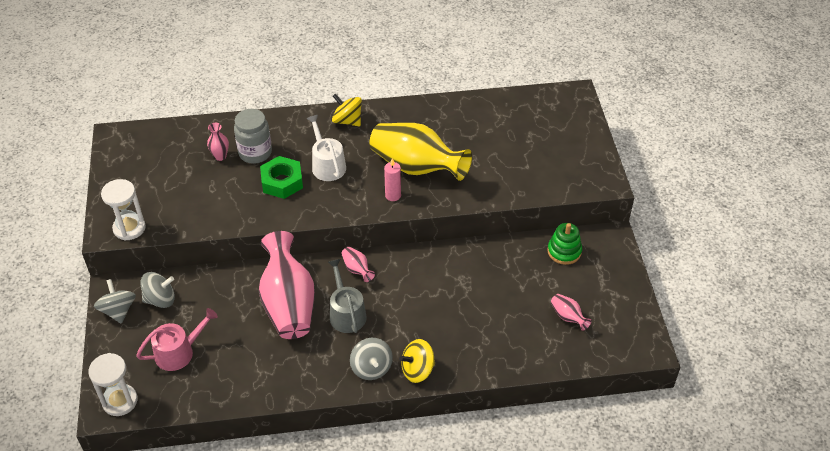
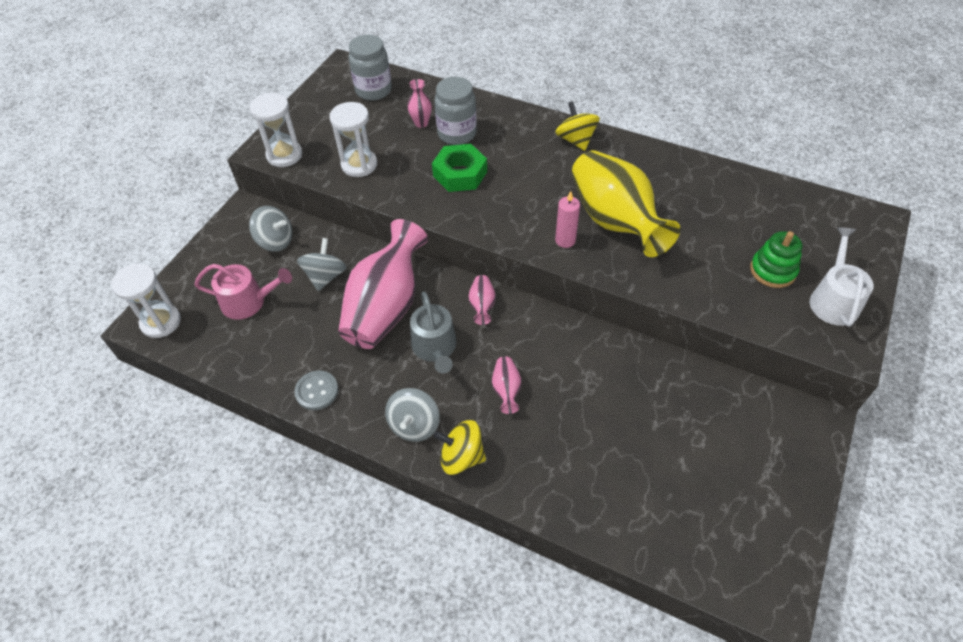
camera: 35 degrees right, 5 degrees up
grey spinning top [94,279,136,324] -> grey spinning top moved to [297,238,346,291]
white watering can [306,115,346,181] -> white watering can moved to [810,228,874,327]
grey watering can [328,259,367,333] -> grey watering can turned 150 degrees clockwise [410,292,457,373]
green stacking toy [547,223,582,265] -> green stacking toy moved to [750,231,802,288]
pink vase [551,294,591,331] -> pink vase moved to [492,356,522,414]
none -> grey button [294,371,339,410]
none -> white hourglass [329,102,377,177]
none -> grey jar [349,35,392,101]

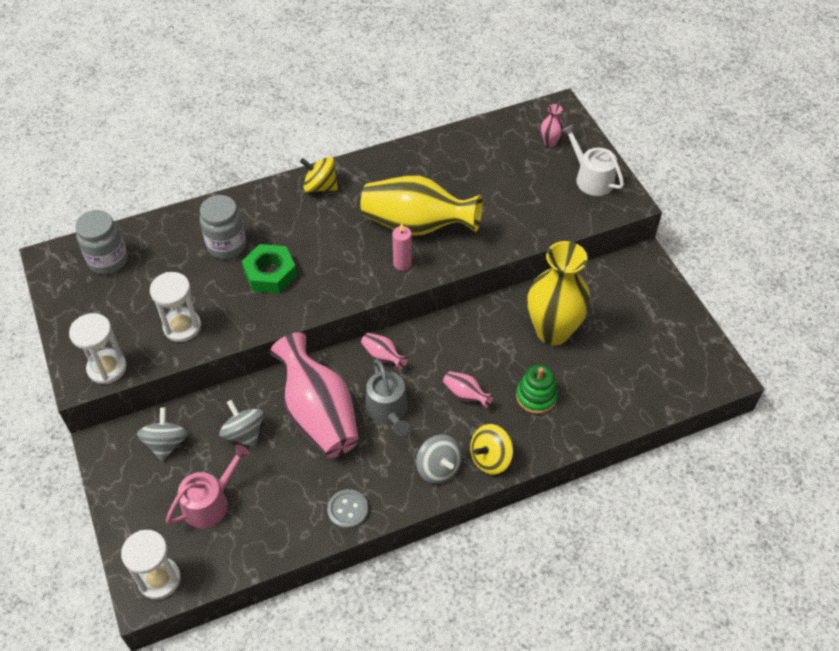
camera: 50 degrees left, 0 degrees up
grey spinning top [249,206,292,252] -> grey spinning top turned 60 degrees counterclockwise [137,407,188,462]
pink vase [407,79,432,128] -> pink vase moved to [541,104,564,147]
grey watering can [410,292,457,373] -> grey watering can turned 45 degrees clockwise [365,359,410,436]
green stacking toy [750,231,802,288] -> green stacking toy moved to [516,365,558,414]
none -> yellow vase [527,241,591,345]

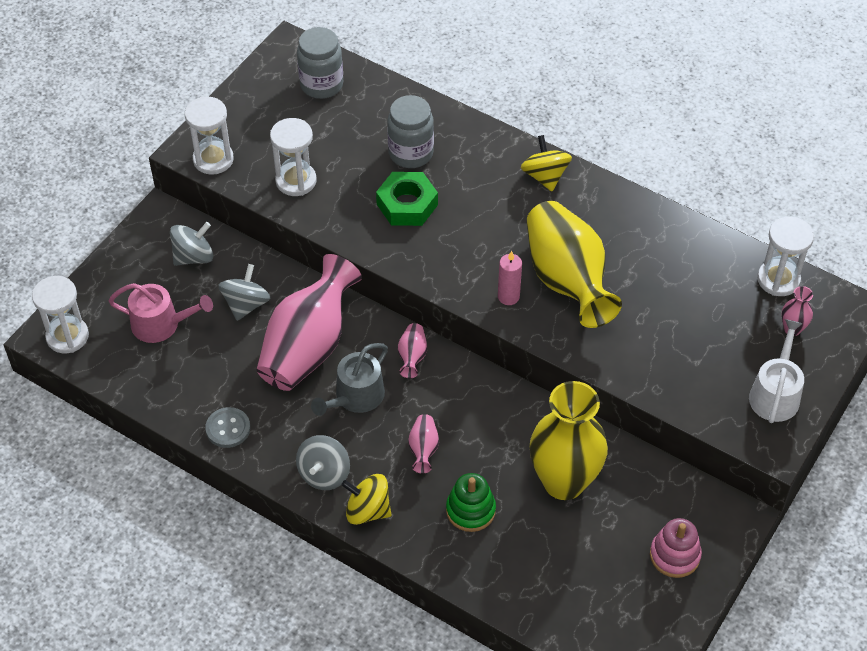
camera: 55 degrees right, 0 degrees up
none -> pink stacking toy [650,518,702,578]
none -> white hourglass [757,217,814,296]

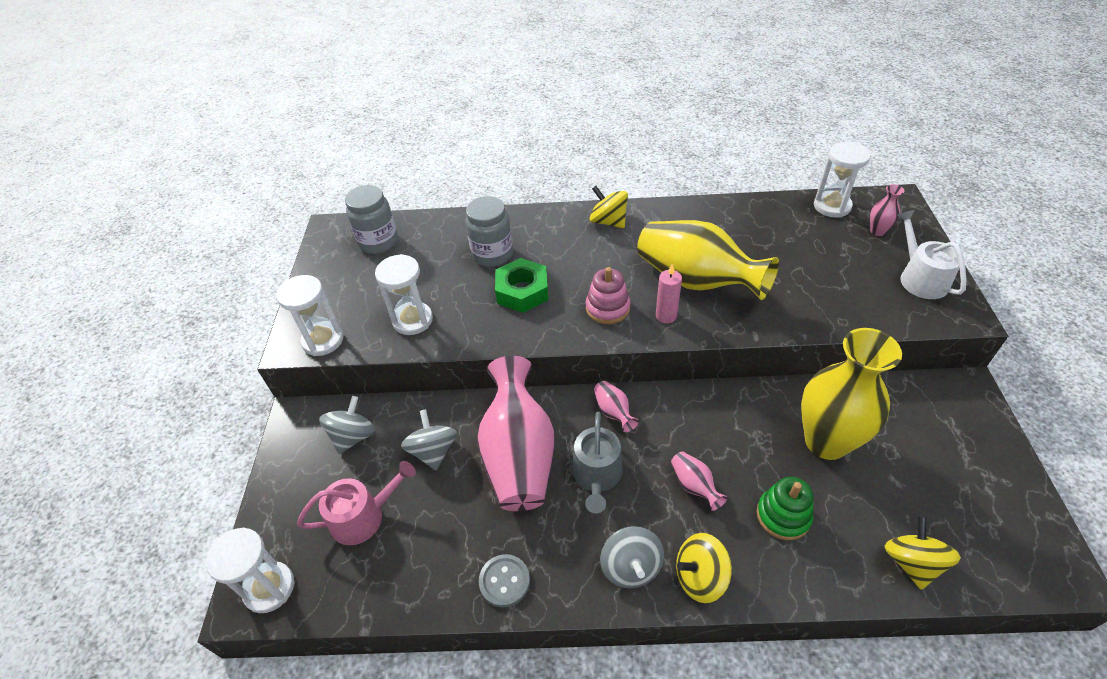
camera: 30 degrees left, 5 degrees down
pink stacking toy [650,518,702,578] -> pink stacking toy moved to [586,267,630,324]
none -> yellow spinning top [885,516,961,590]

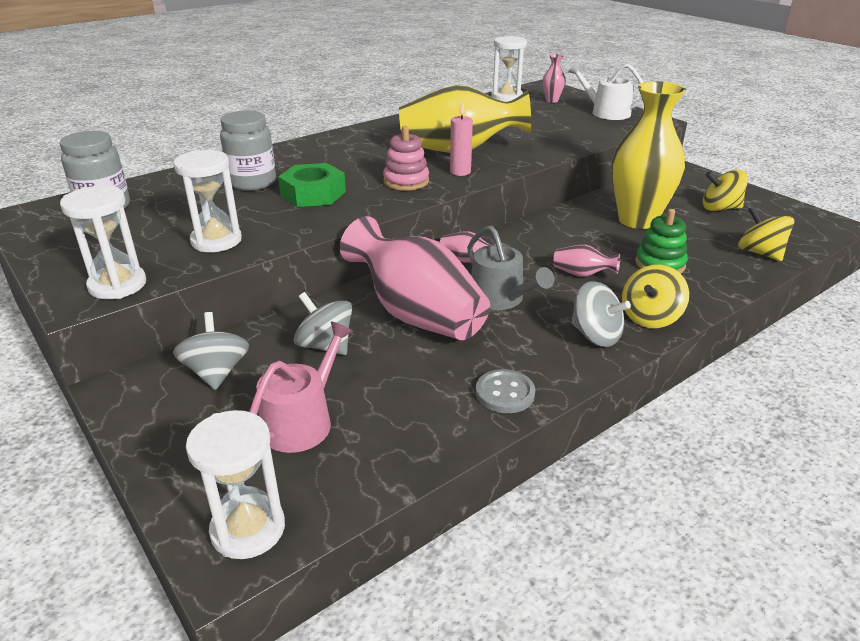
camera: 40 degrees left, 15 degrees down
yellow spinning top [589,186,628,228] -> yellow spinning top moved to [703,170,748,211]

